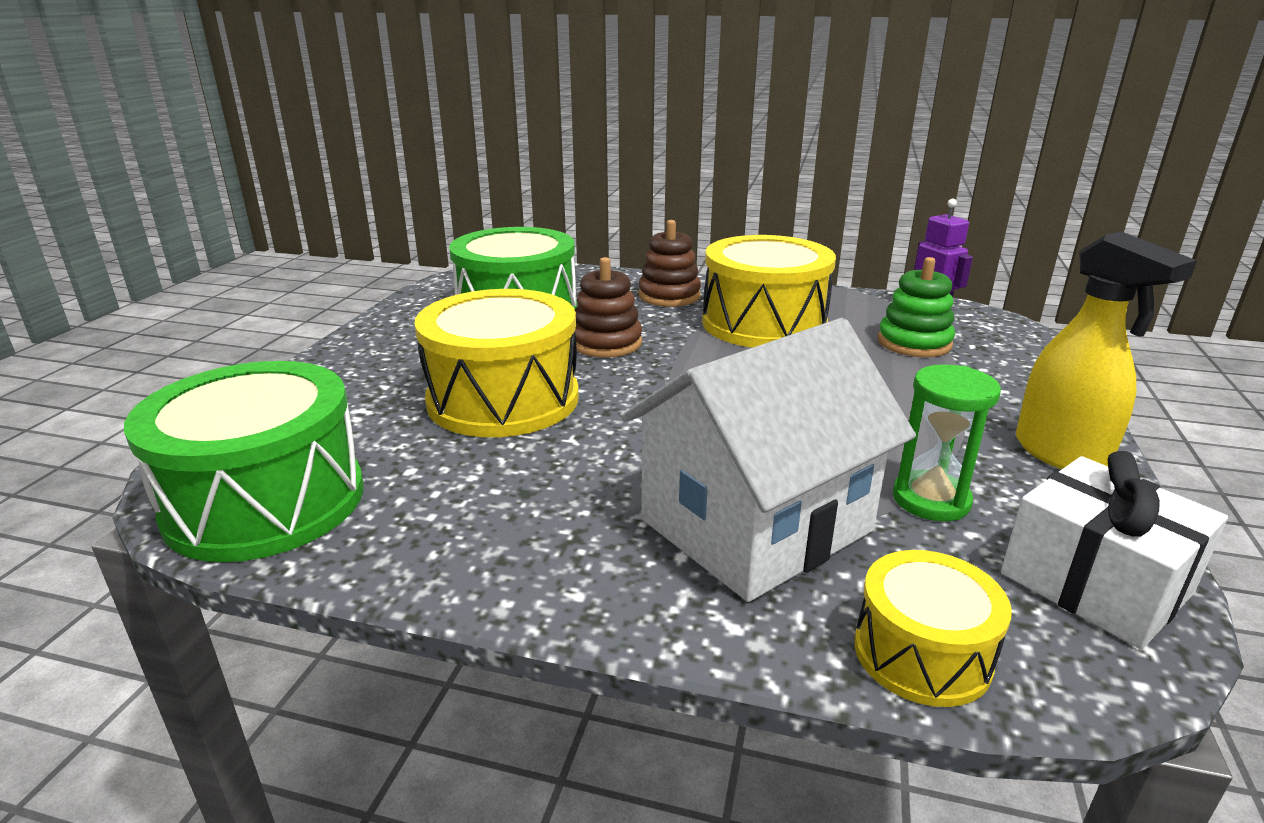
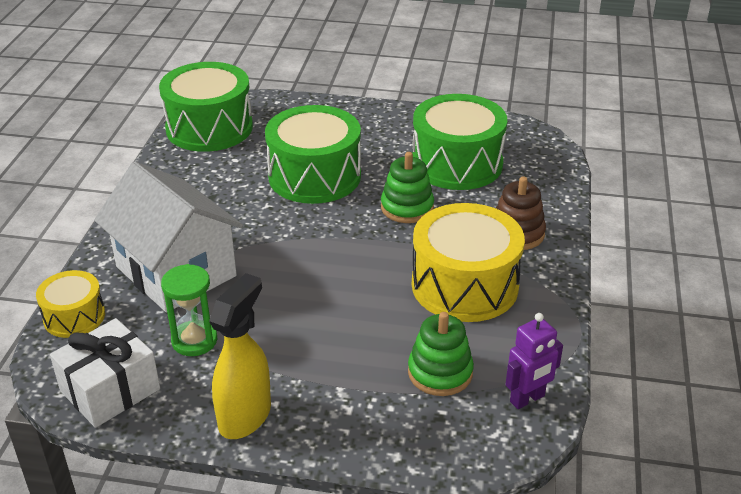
camera: 85 degrees right, 10 degrees up
yellow drum [414,289,579,437] -> green drum [265,105,361,204]
brown stacking toy [575,257,642,357] -> green stacking toy [381,152,434,223]
yellow spray bottle [1016,231,1197,469] -> yellow spray bottle turned 150 degrees clockwise [209,273,271,439]

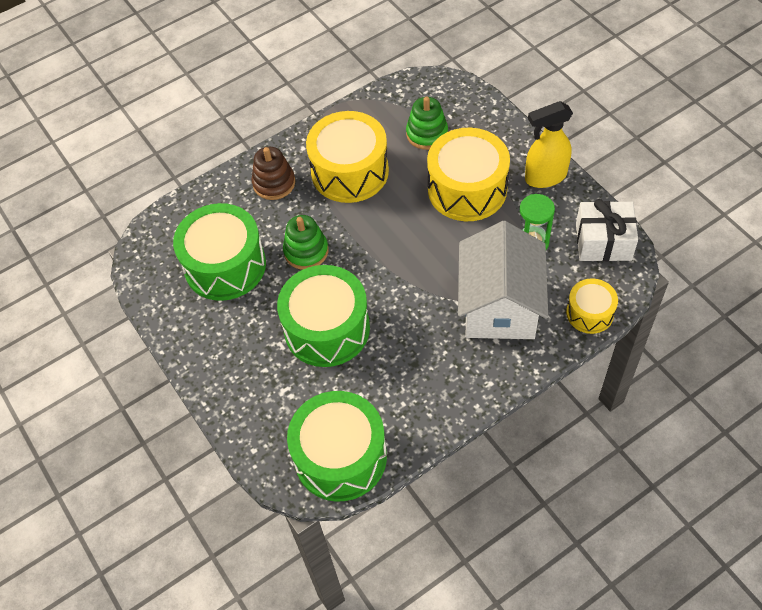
camera: 130 degrees left, 20 degrees up
purple robot [505,313,563,409] -> none
none -> yellow drum [427,128,510,221]

